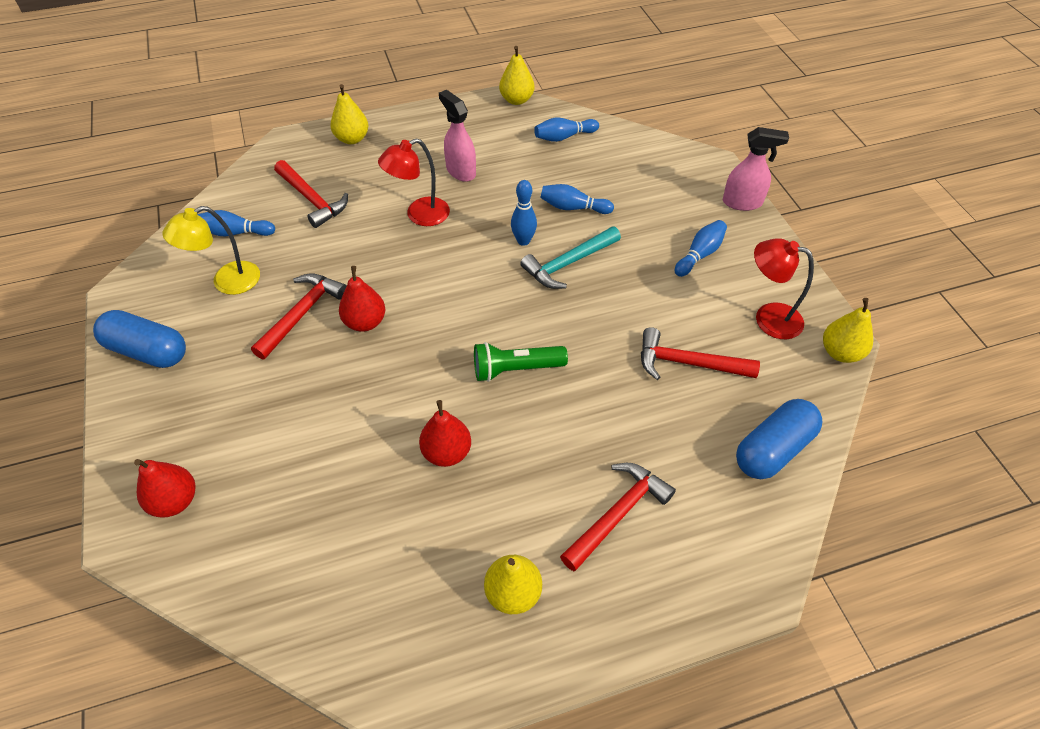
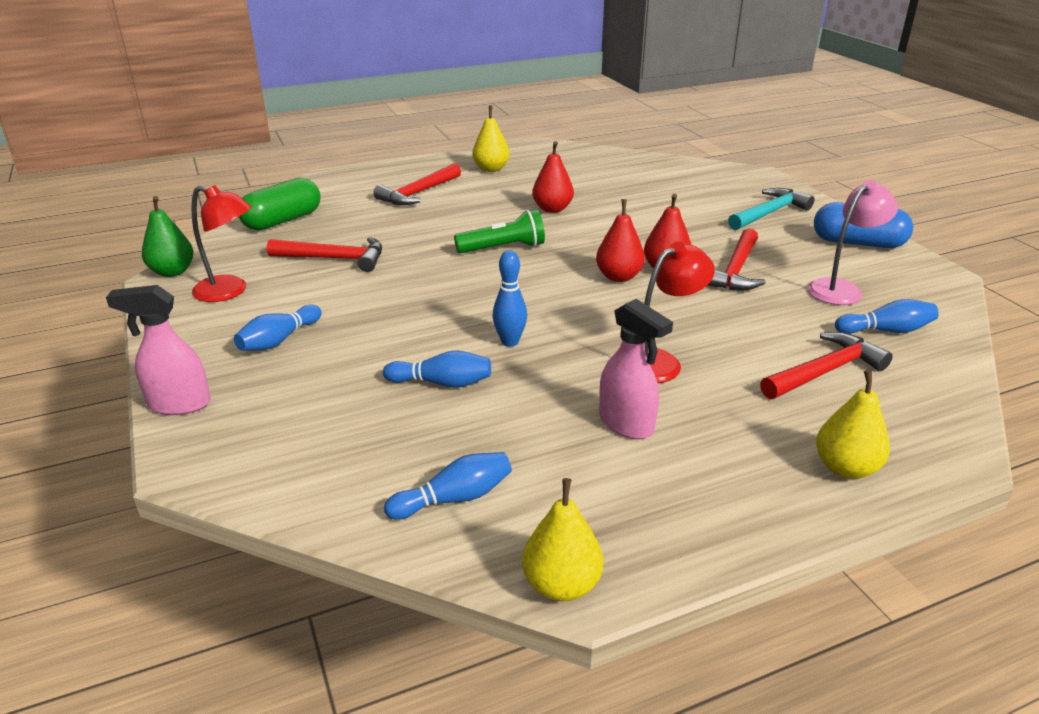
camera: 175 degrees right, 20 degrees down
red pear [134,459,195,518] -> red pear moved to [596,199,645,282]
yellow lamp [162,206,260,295] -> pink lamp [807,180,898,305]
red hammer [274,160,348,228] -> red hammer turned 105 degrees clockwise [760,332,893,399]
turquoise hammer [520,226,621,289] -> turquoise hammer moved to [728,188,814,230]
blue capsule [736,399,822,479] -> green capsule [239,178,321,231]
yellow pear [823,298,873,363] -> green pear [142,196,194,277]

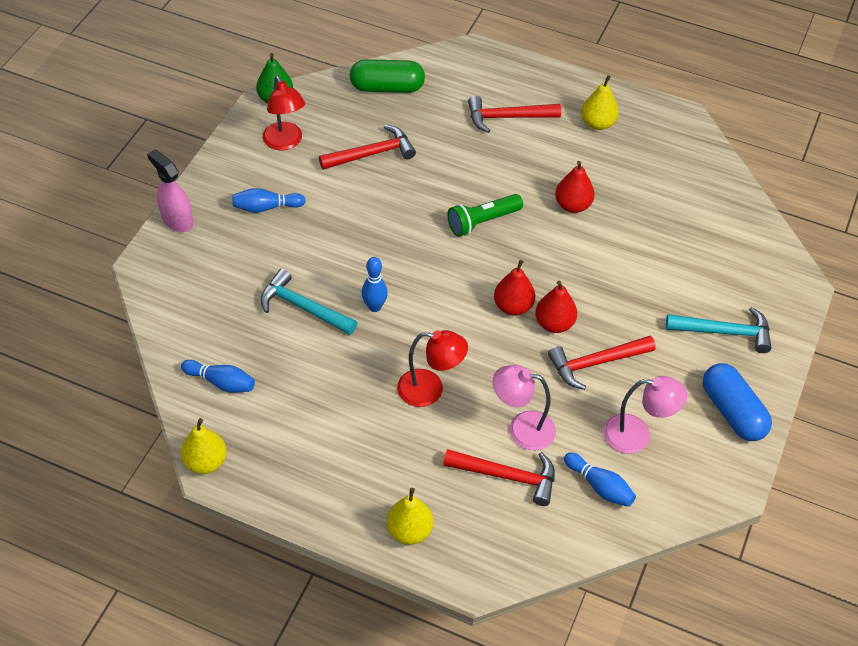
camera: 45 degrees right, 20 degrees up
red hammer [267,237,382,272] -> red hammer turned 75 degrees counterclockwise [319,125,416,170]
blue bowling pin [383,350,491,388] -> turquoise hammer [260,269,357,335]
green flashlight [454,209,545,253] -> green flashlight turned 120 degrees clockwise [447,194,523,237]
pink spray bottle [599,299,673,439] -> none
none -> pink lamp [493,365,556,451]

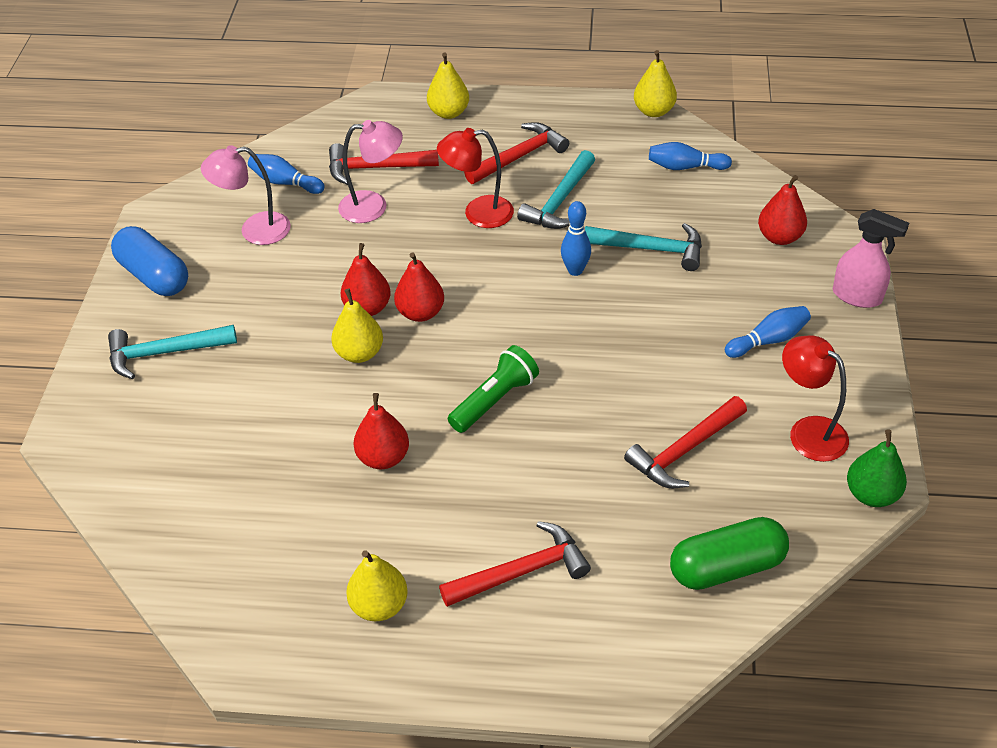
camera: 165 degrees right, 5 degrees down
red hammer [548,336,656,390] -> red hammer moved to [464,122,569,184]
none -> yellow pear [331,289,383,363]
none -> turquoise hammer [517,150,595,229]
none -> red pear [758,175,807,245]

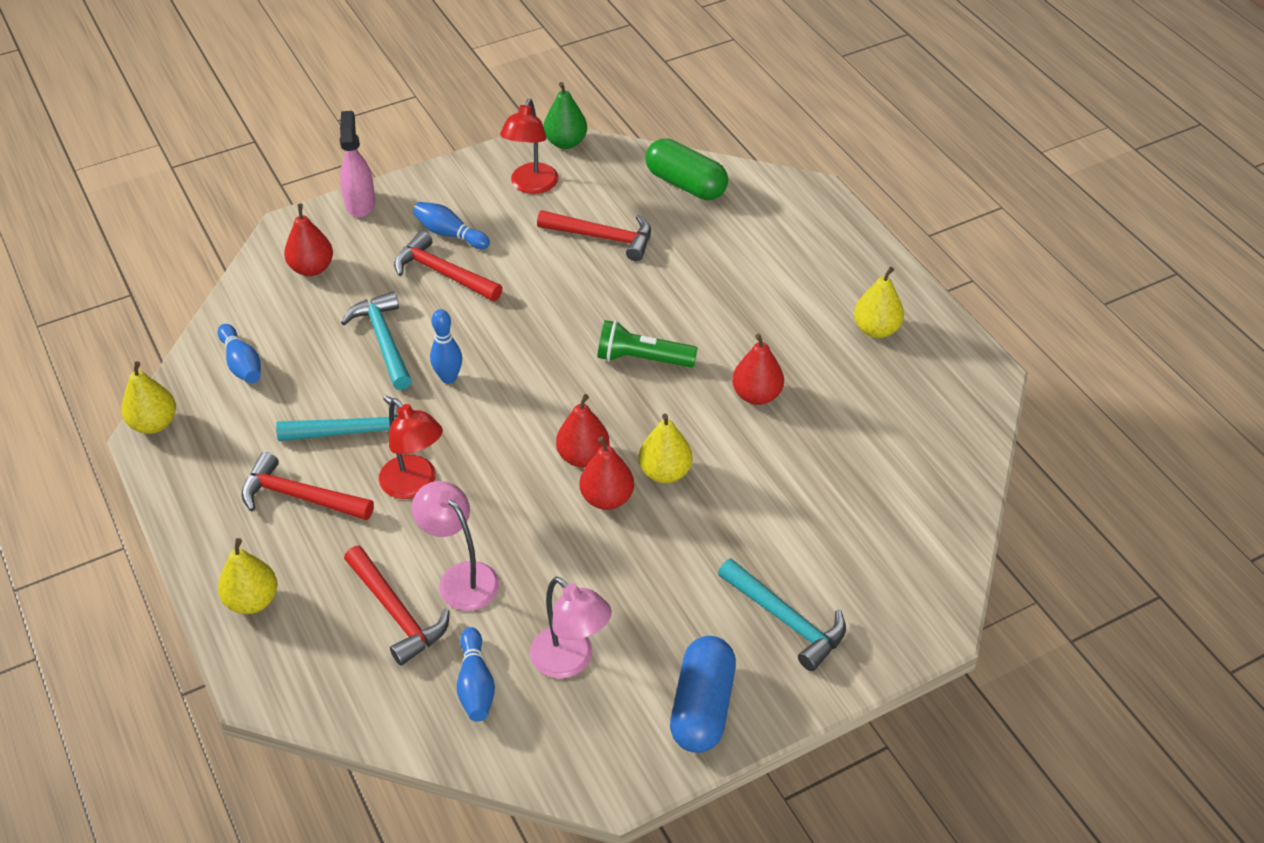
camera: 125 degrees left, 0 degrees up
red hammer [439,521,591,607] -> red hammer moved to [394,231,503,301]

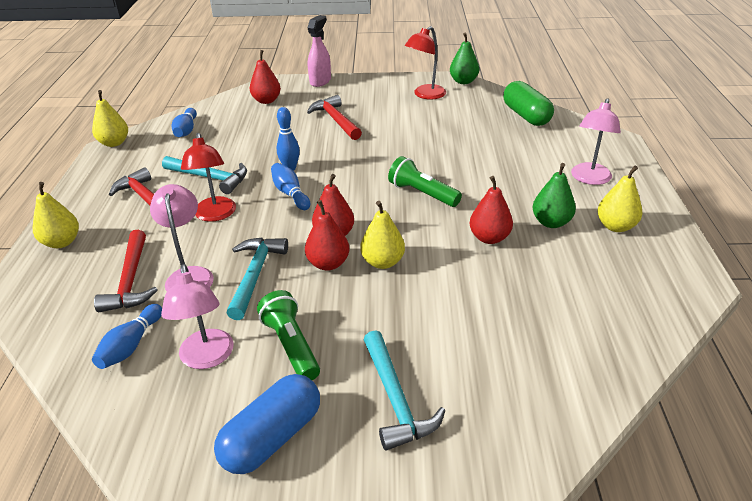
camera: 30 degrees right, 10 degrees down
turquoise hammer [341,291,412,390] -> turquoise hammer moved to [227,238,288,320]
blue bowling pin [413,202,490,249] -> blue bowling pin moved to [271,163,310,210]
red hammer [537,210,651,261] -> none
none -> green flashlight [257,290,320,380]
none -> green pear [533,163,576,228]
none -> pink lamp [571,98,621,185]

